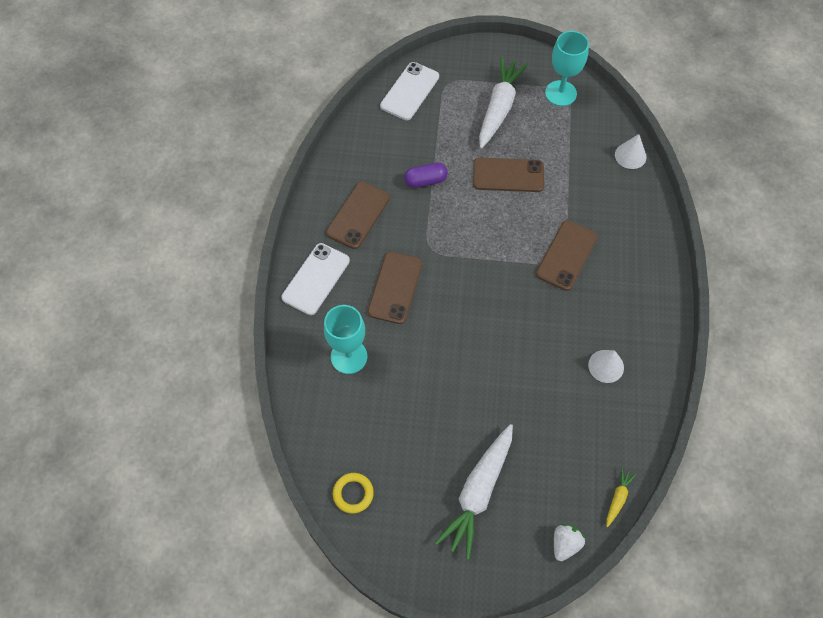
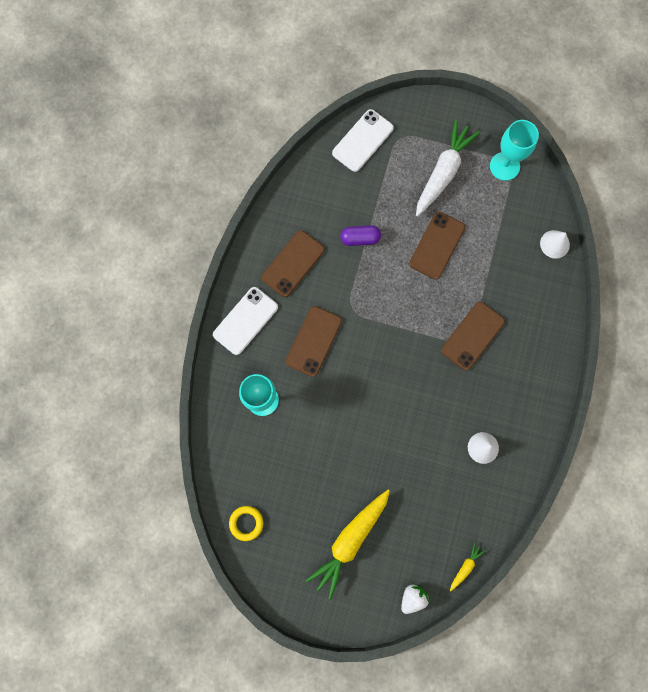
camera: 10 degrees right, 15 degrees up
white carrot [435,424,513,559] -> yellow carrot [305,490,390,600]
brown phone [473,157,544,192] -> brown phone turned 75 degrees counterclockwise [409,212,465,280]

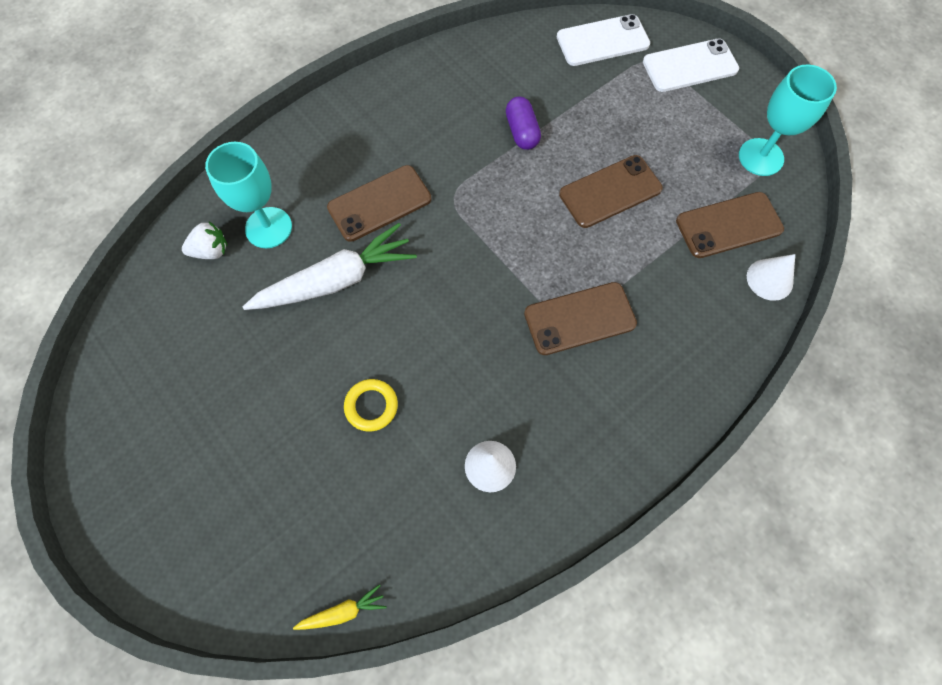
camera: 35 degrees right, 10 degrees down
white phone [213,287,278,355] -> white phone moved to [643,38,739,92]
yellow ring [229,506,263,541] -> yellow ring moved to [344,379,398,431]
brown phone [261,230,325,297] -> brown phone moved to [676,192,784,258]
yellow carrot [305,490,390,600] -> none
purple capsule [340,225,381,246] -> purple capsule turned 45 degrees clockwise [506,97,541,150]
white strawberry [401,583,429,614] -> white strawberry moved to [182,222,227,259]
white carrot [416,120,480,217] -> white carrot moved to [243,223,417,310]

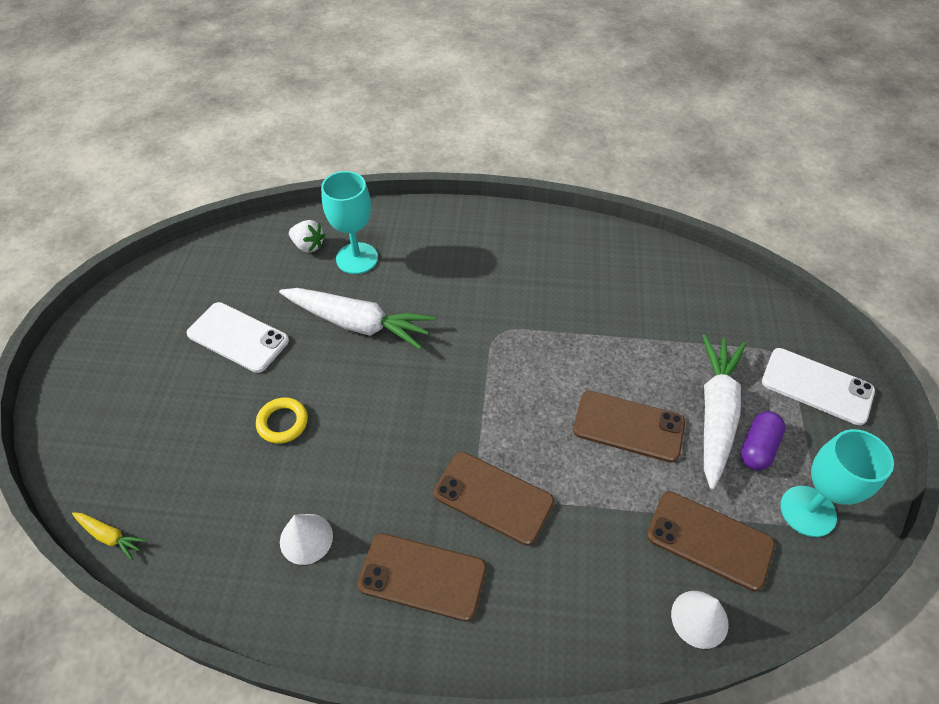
camera: 45 degrees right, 15 degrees down
brown phone [327,165,431,242] -> brown phone moved to [357,533,486,621]
purple capsule [506,97,541,150] -> purple capsule moved to [740,411,786,470]
white phone [557,14,650,66] -> white phone moved to [187,302,289,373]
none -> white carrot [702,334,746,490]

